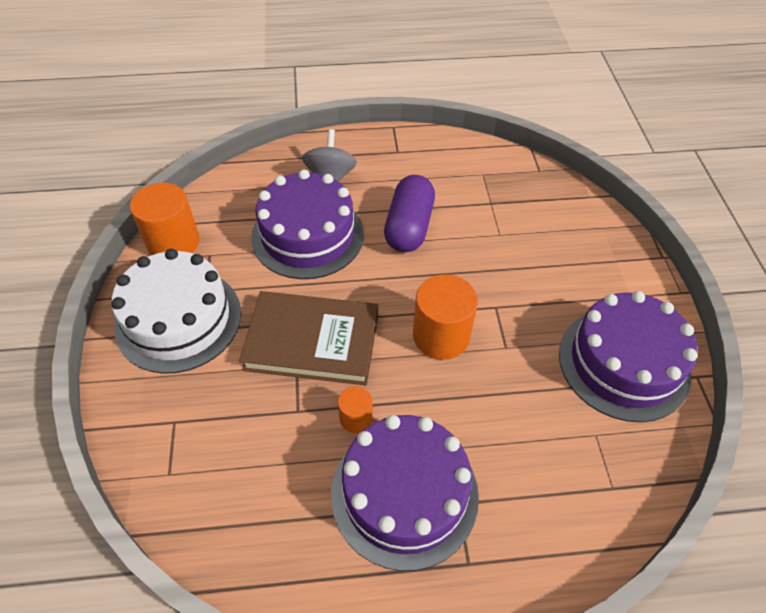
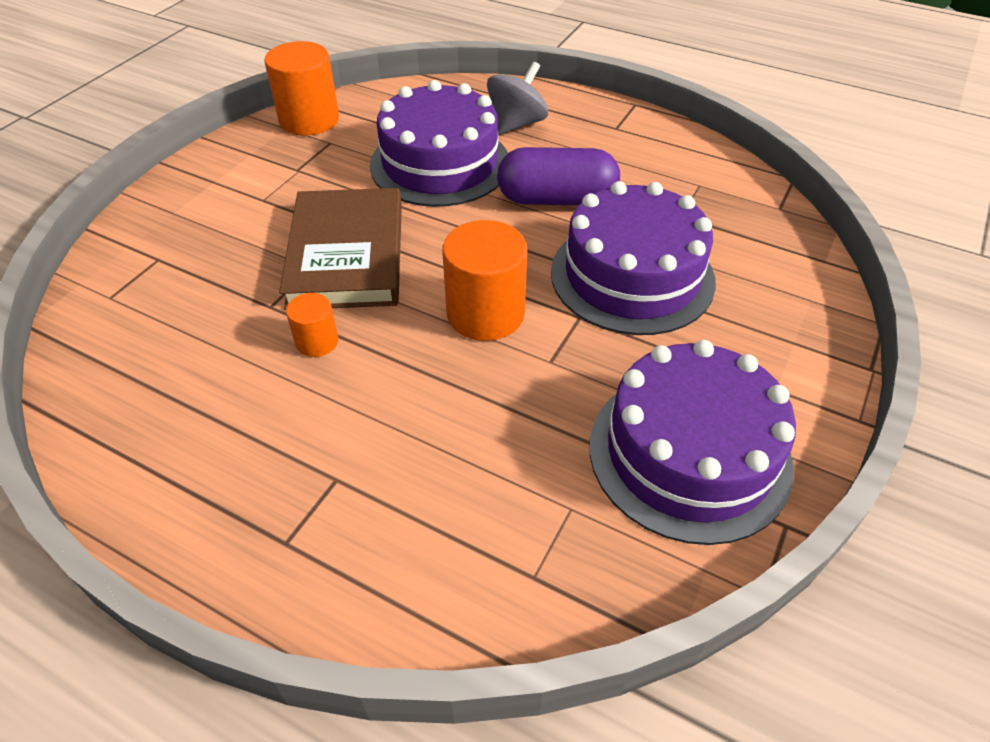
camera: 35 degrees right, 5 degrees down
white cake [111,249,241,374] -> none
brown book [239,291,378,385] -> brown book turned 45 degrees clockwise [279,188,402,310]
purple cake [331,415,479,571] -> purple cake moved to [551,181,716,335]
purple capsule [384,175,435,252] -> purple capsule turned 45 degrees clockwise [497,147,620,205]

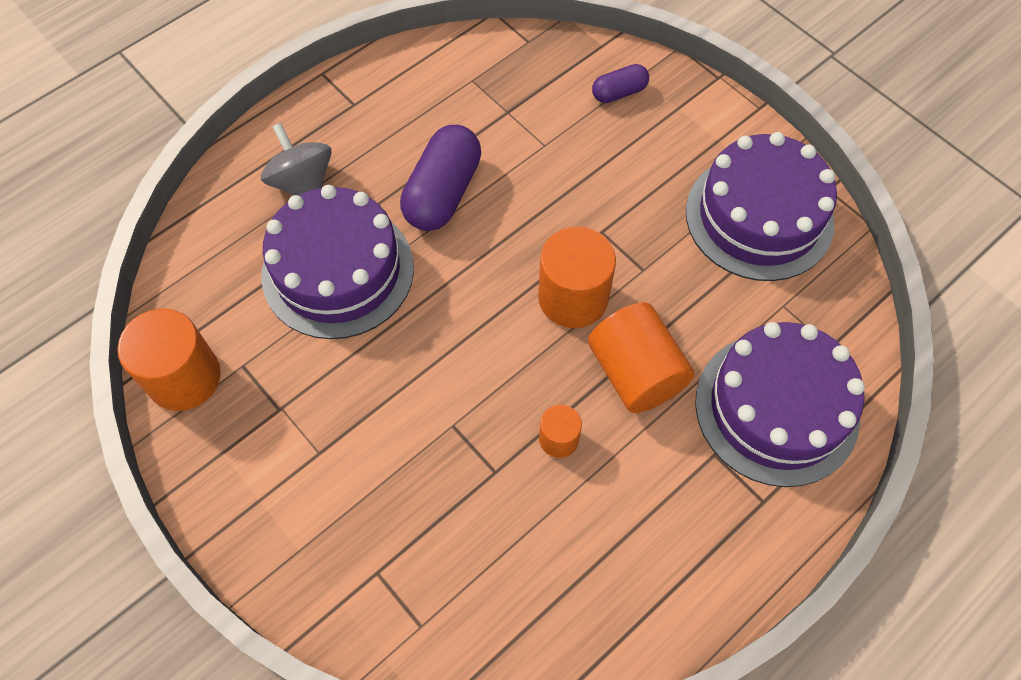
camera: 70 degrees left, 15 degrees up
brown book [279,188,402,310] -> none
purple cake [551,181,716,335] -> purple cake moved to [695,322,865,487]
none -> orange cylinder [588,302,694,413]
none -> purple capsule [592,64,649,103]

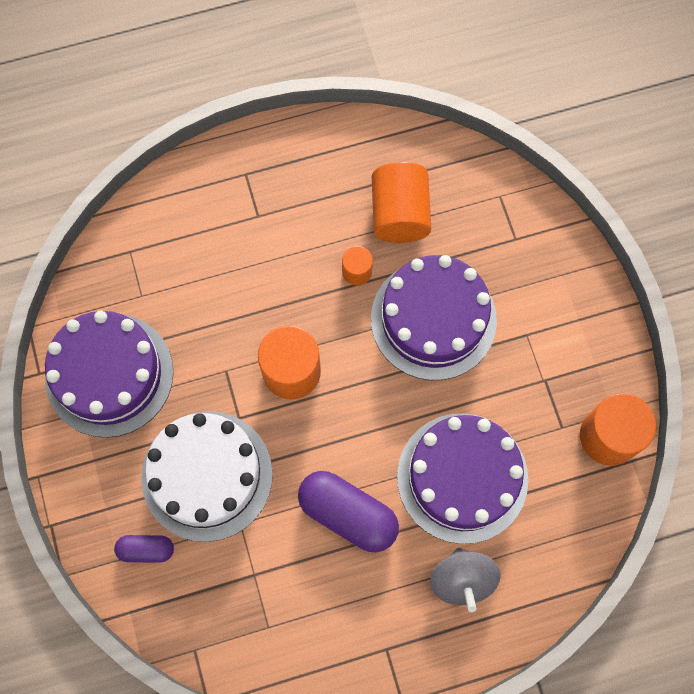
camera: 155 degrees left, 10 degrees up
purple capsule [400,125,481,231] -> purple capsule turned 75 degrees clockwise [298,471,399,552]
orange cylinder [588,302,694,413] -> orange cylinder moved to [372,162,431,243]
purple cake [695,322,865,487] -> purple cake moved to [371,255,497,380]
none -> white cake [141,411,273,542]

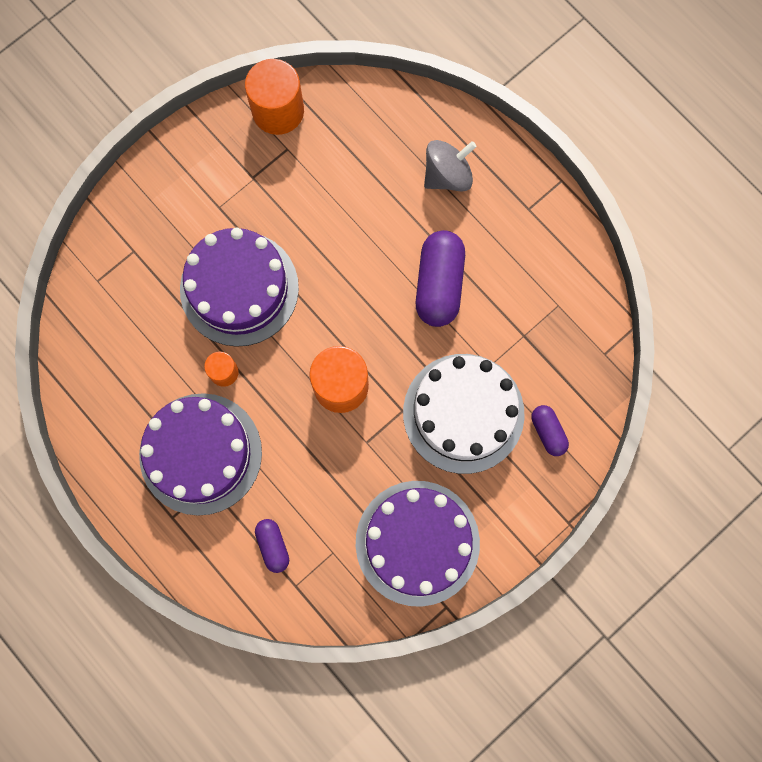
camera: 115 degrees left, 5 degrees up
orange cylinder [372,162,431,243] -> none
purple cake [397,413,528,544] -> purple cake moved to [139,393,262,516]
none -> purple capsule [255,519,289,573]

